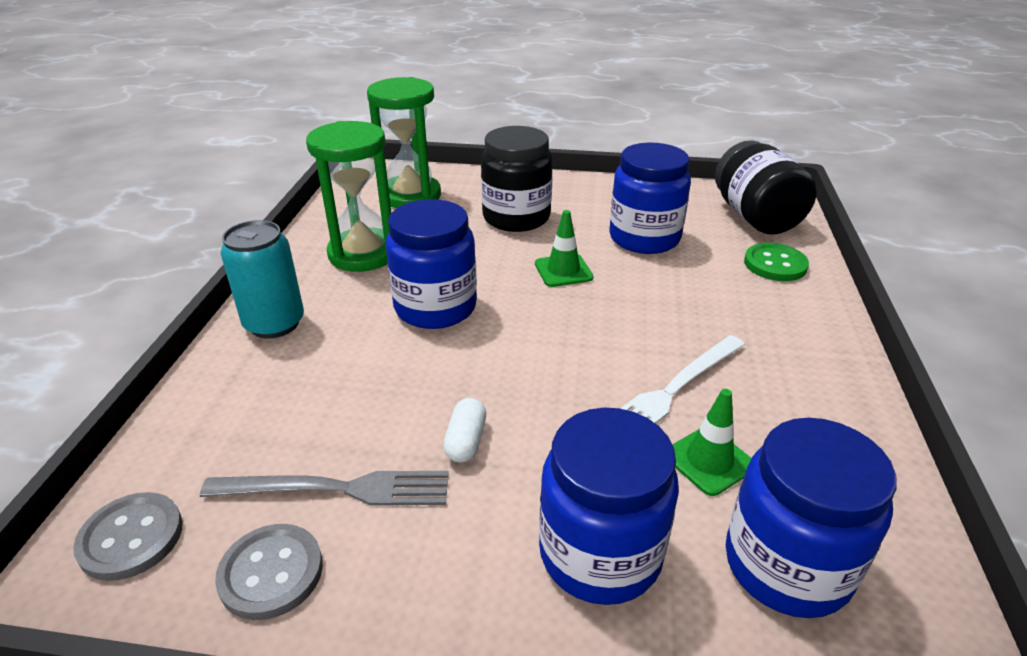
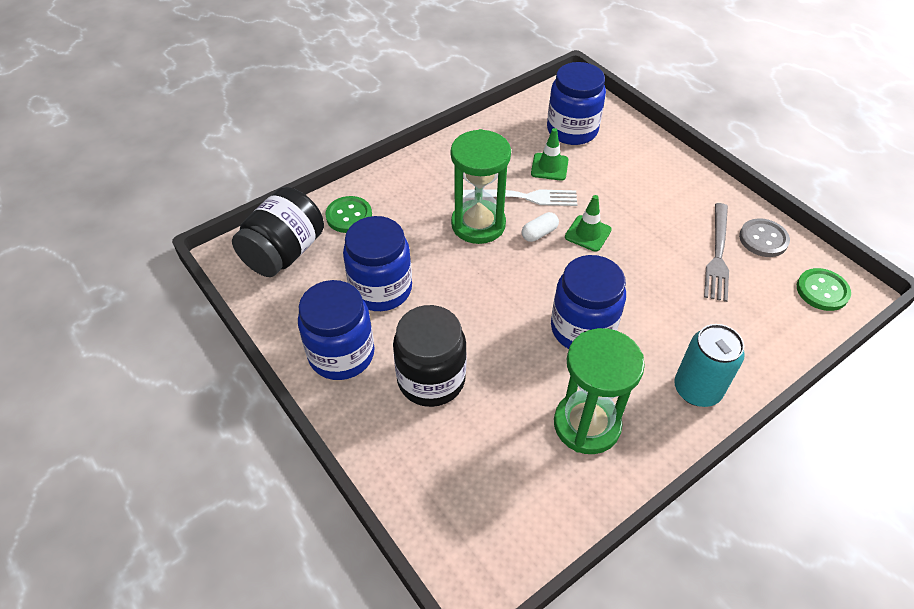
camera: 135 degrees left, 15 degrees up
grey button [73,492,183,581] -> green button [797,268,851,311]
grey fork [200,471,449,506] -> grey fork turned 120 degrees counterclockwise [704,203,729,302]
green hourglass [367,77,441,208] -> green hourglass moved to [451,129,511,244]
white capsule [443,398,486,462] -> white capsule moved to [522,212,559,242]
green traffic cone [535,210,593,287] -> green traffic cone moved to [565,195,612,252]
blue jar [539,408,679,605] -> blue jar moved to [298,280,375,380]

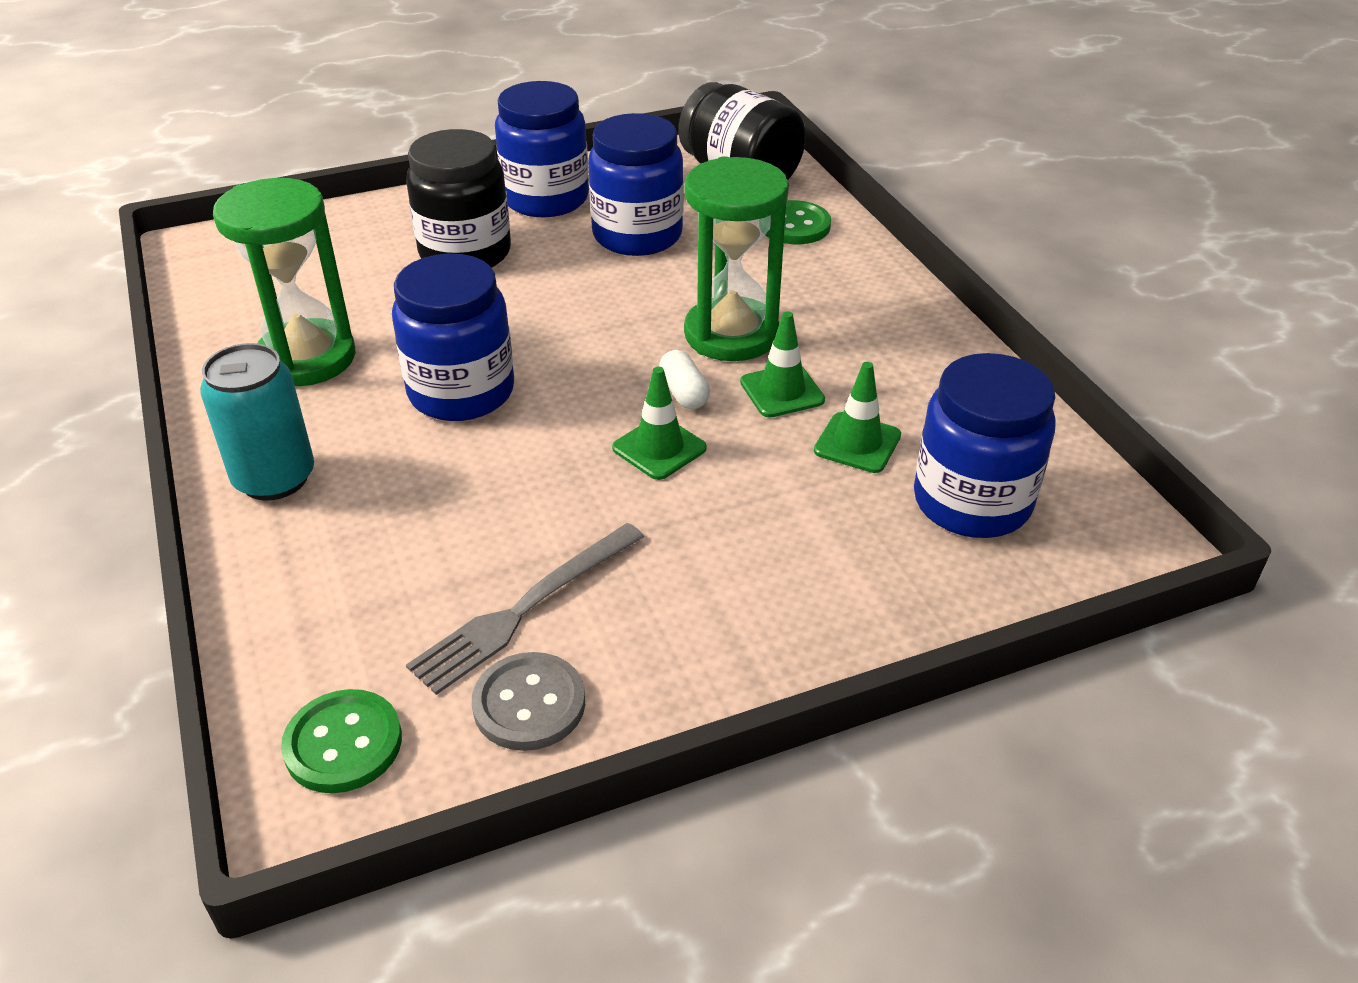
camera: 105 degrees right, 10 degrees down
white fork [463,189,577,206] -> green traffic cone [740,311,825,418]
grey fork [704,203,729,302] -> grey fork turned 75 degrees counterclockwise [406,523,644,695]

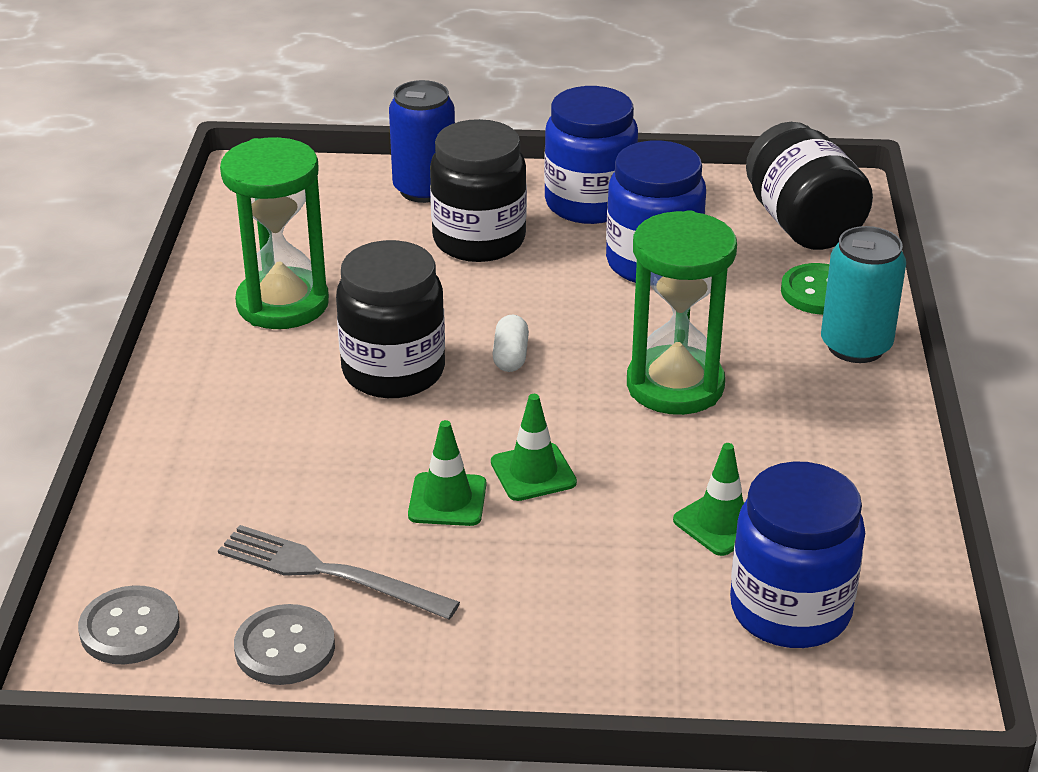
camera: 25 degrees right, 5 degrees down
turquoise can [200,343,314,501] -> turquoise can moved to [821,226,906,363]
green button [281,689,402,793] -> grey button [78,585,180,664]
blue jar [392,254,514,421] -> black jar [336,240,445,398]
grey fork [406,523,644,695] -> grey fork turned 45 degrees clockwise [218,525,460,620]
white capsule [659,350,710,409] -> white capsule moved to [492,315,529,372]
green traffic cone [740,311,825,418] -> green traffic cone moved to [408,420,486,526]
none -> blue can [389,80,455,203]

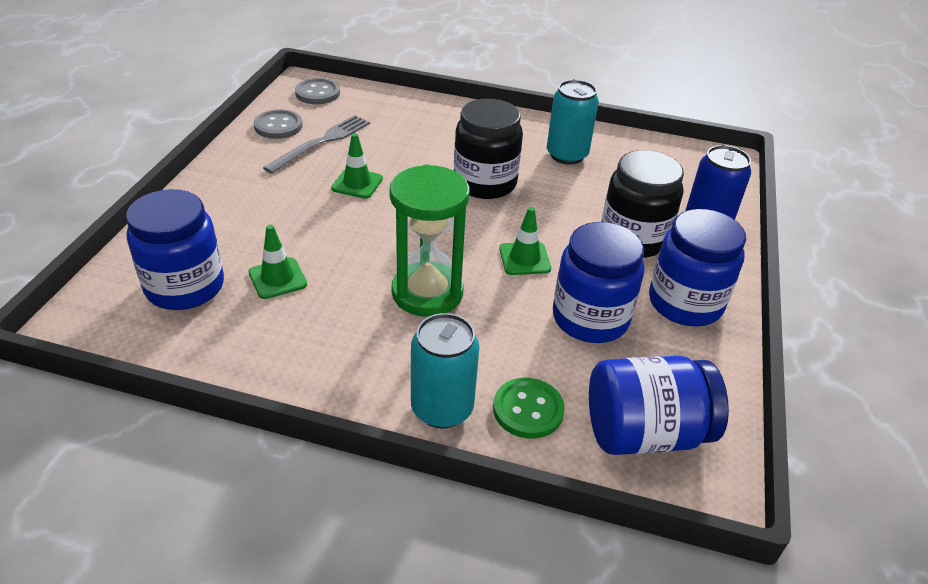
camera: 100 degrees right, 5 degrees up
green hourglass [220,137,329,329] -> turquoise can [547,80,599,164]
green traffic cone [491,394,577,501] -> green traffic cone moved to [499,207,551,275]
white capsule [492,315,529,372] -> none
black jar [746,122,873,250] -> blue jar [589,356,729,455]

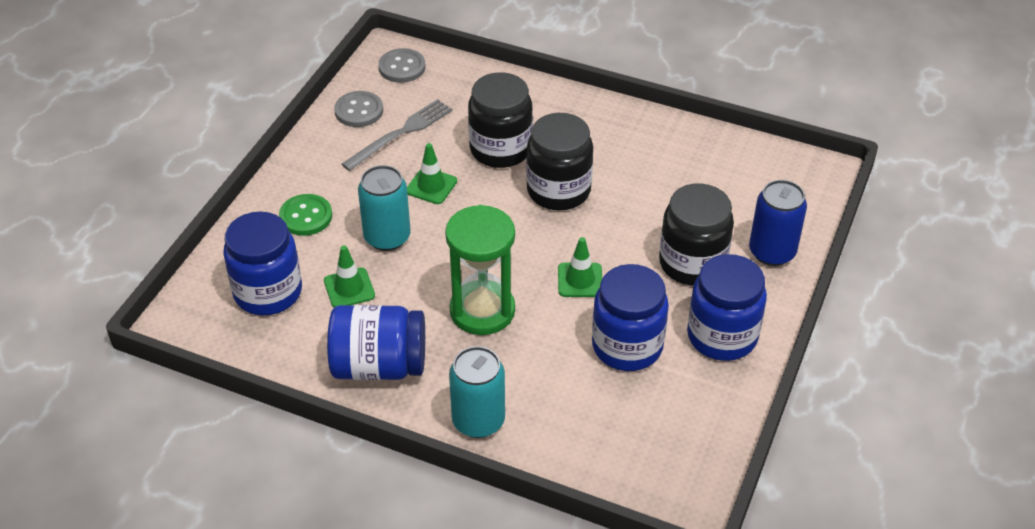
camera: 10 degrees right, 5 degrees up
green button [493,378,565,439] -> green button moved to [279,194,332,236]
turquoise can [547,80,599,164] -> turquoise can moved to [358,165,411,251]
blue jar [589,356,729,455] -> blue jar moved to [327,305,425,380]
none -> black jar [468,72,533,168]

